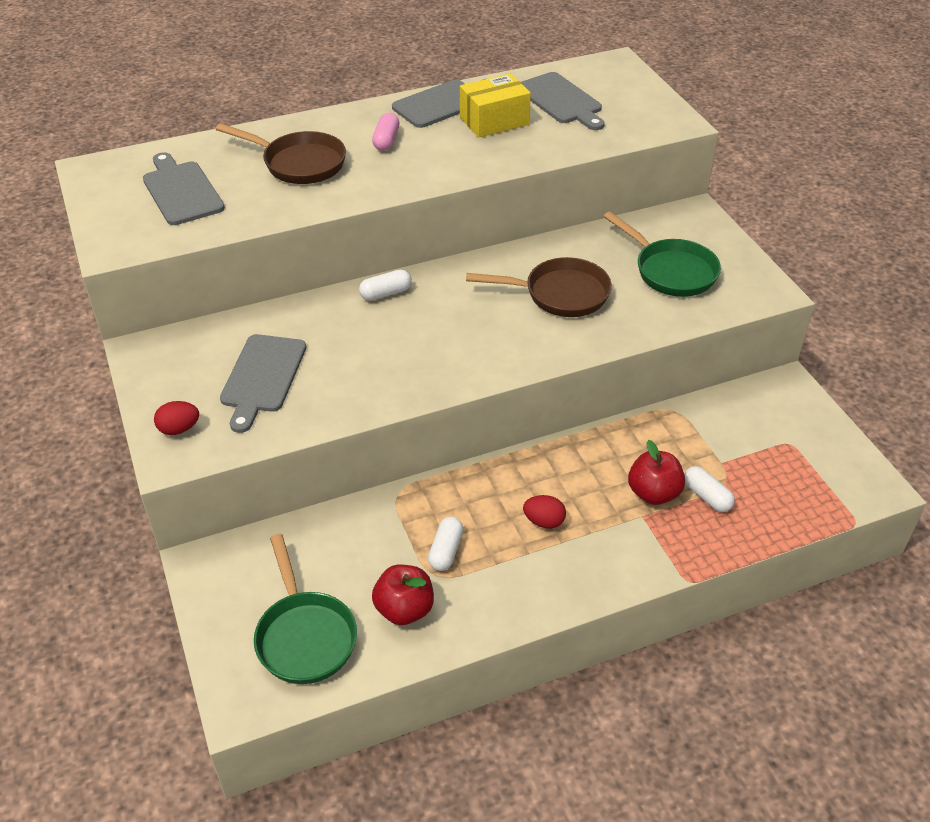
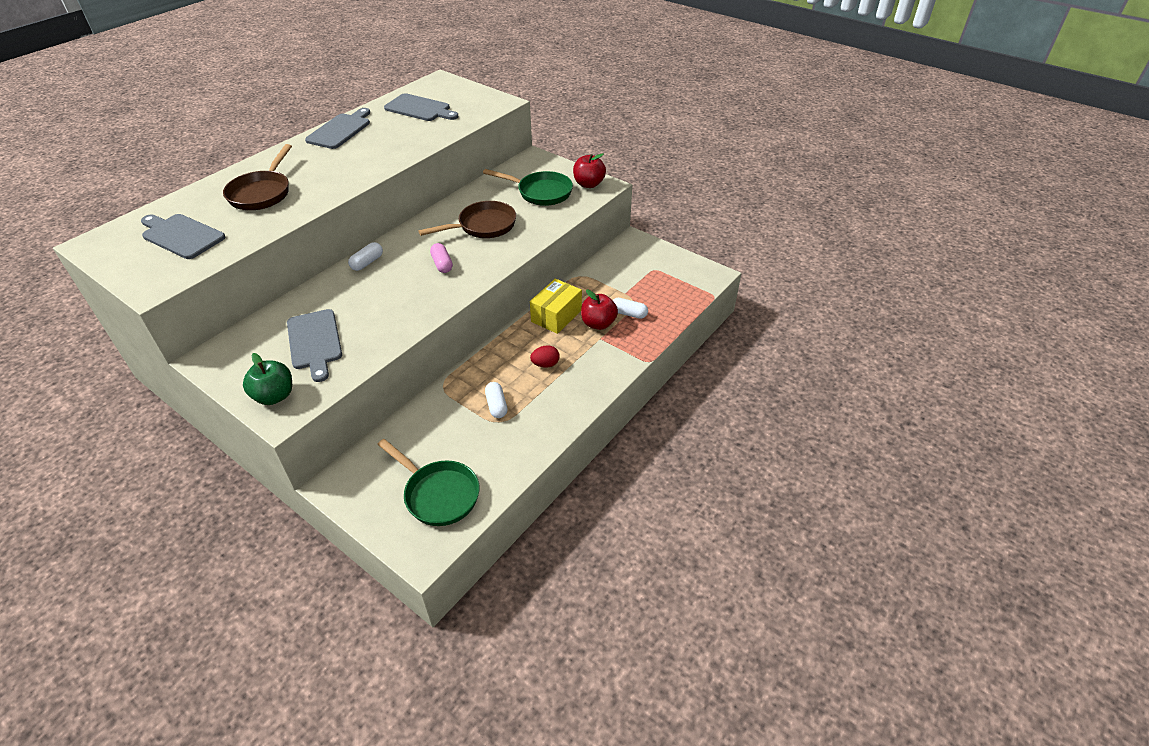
camera: 30 degrees left, 0 degrees up
red egg [154,401,199,435] -> green apple [243,353,292,405]
brown pan [216,123,346,184] -> brown pan turned 105 degrees clockwise [223,144,292,210]
pink capsule [372,113,399,151] -> pink capsule moved to [430,243,453,273]
red apple [372,565,434,625] -> red apple moved to [573,153,606,188]
yellow box [460,73,531,138] -> yellow box moved to [530,279,582,334]

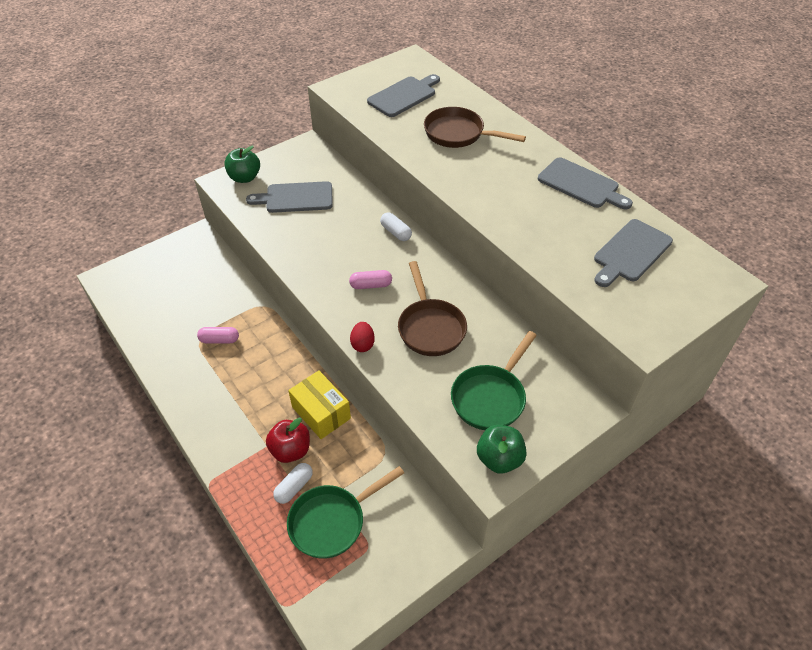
camera: 105 degrees right, 5 degrees up
green pan [377,439,479,526] -> green pan moved to [287,466,404,559]
white capsule [485,382,507,418] -> pink capsule [197,327,239,343]
red egg [530,345,560,368] -> red egg moved to [350,322,375,352]
red apple [573,153,606,188] -> green apple [477,425,527,474]

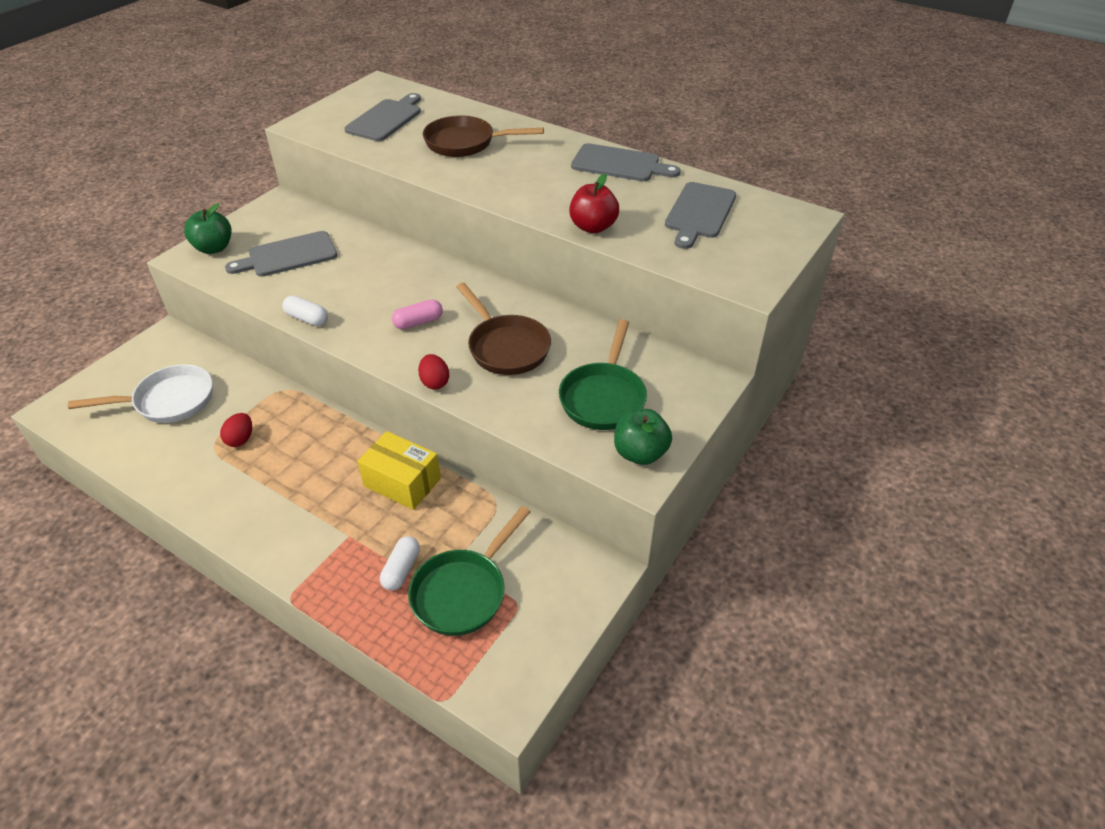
camera: 20 degrees left, 5 degrees down
pink capsule [197,327,239,343] -> red egg [220,413,252,447]
red apple [266,418,310,463] -> red apple moved to [569,174,619,233]
white capsule [380,212,412,241] -> white capsule moved to [282,296,328,326]
none -> white pan [68,364,213,423]

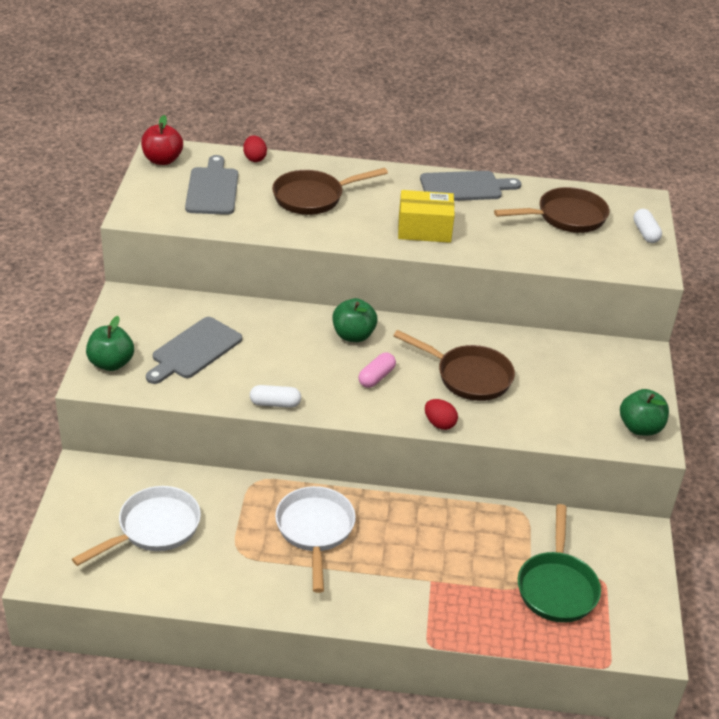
camera: 30 degrees left, 5 degrees down
red egg [220,413,252,447] -> red egg moved to [243,135,267,162]
yellow box [357,431,441,510] -> yellow box moved to [398,190,455,243]
white capsule [380,536,420,591] -> white capsule moved to [633,209,662,243]
green pan [559,319,647,430] -> none
red apple [569,174,619,233] -> red apple moved to [141,115,183,165]
grey cutting board [665,182,736,249] -> brown pan [494,187,609,233]
none -> white pan [275,486,356,593]
none -> green apple [332,298,378,342]

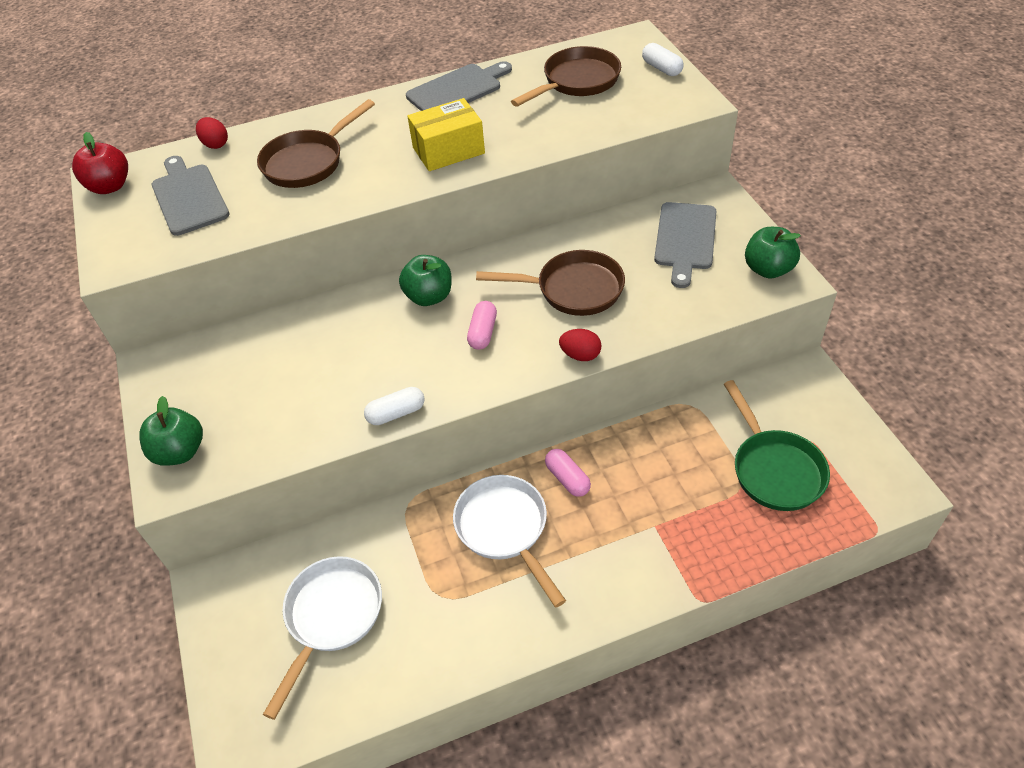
camera: 20 degrees left, 10 degrees up
grey cutting board [146,317,242,384] -> grey cutting board moved to [654,202,716,288]
none -> pink capsule [545,449,591,497]

